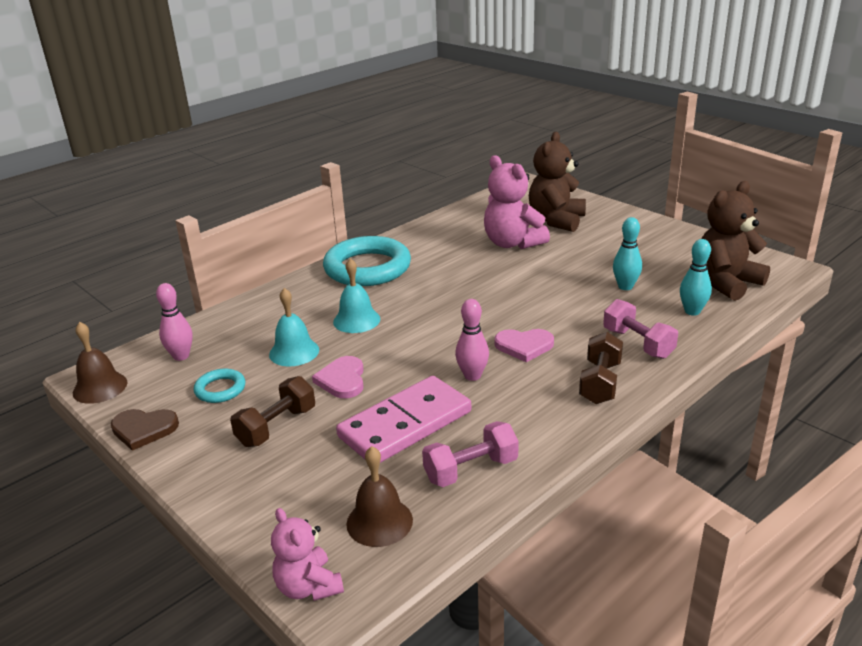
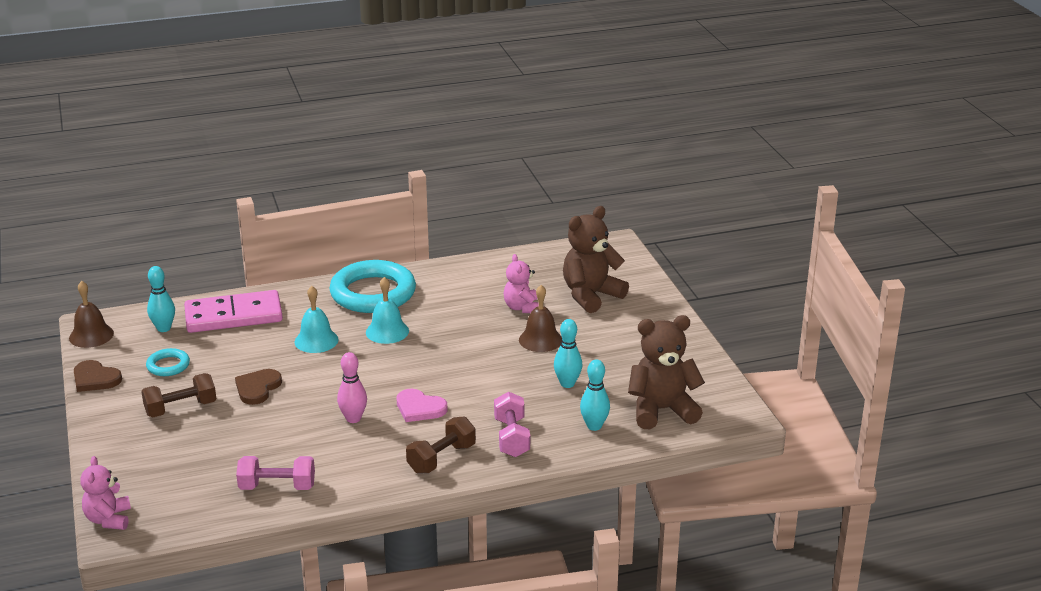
camera: 25 degrees right, 0 degrees up
pink bowling pin [156,283,193,361] -> turquoise bowling pin [147,266,175,332]
turquoise bell [269,288,319,366] -> turquoise bell moved to [366,277,409,344]
pink heart [312,356,364,398] -> brown heart [235,369,282,405]
pink domino [336,376,471,463] -> pink domino moved to [184,290,283,333]
brown bell [346,446,413,547] -> brown bell moved to [519,285,562,352]
pink teddy bear [484,155,550,249] -> pink teddy bear [504,254,539,313], size x0.61

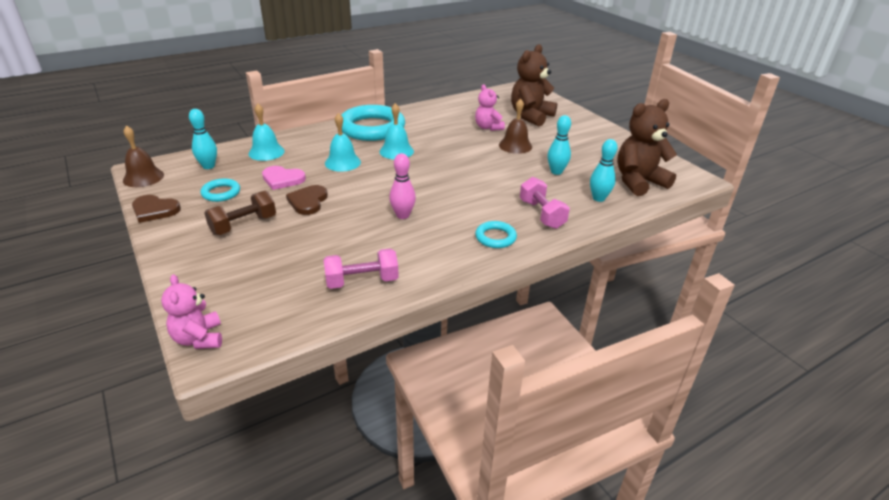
camera: 15 degrees left, 5 degrees up
pink domino [184,290,283,333] -> turquoise bell [249,104,285,161]
pink heart [396,389,448,422] -> pink heart moved to [262,166,306,190]
brown dumbbell [406,417,476,474] -> turquoise ring [475,221,517,248]

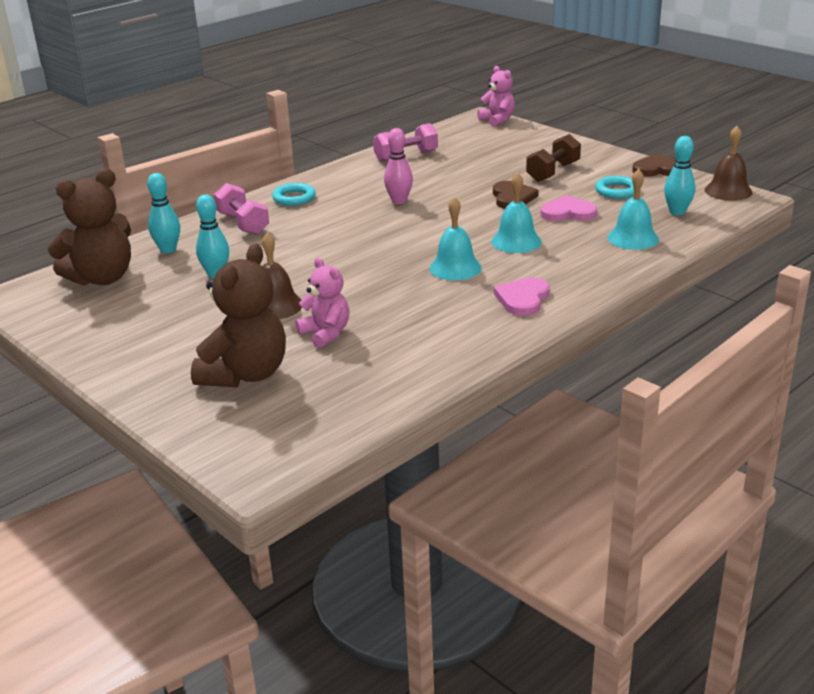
camera: 170 degrees right, 5 degrees down
turquoise ring [341,105,405,141] -> pink heart [494,277,550,316]

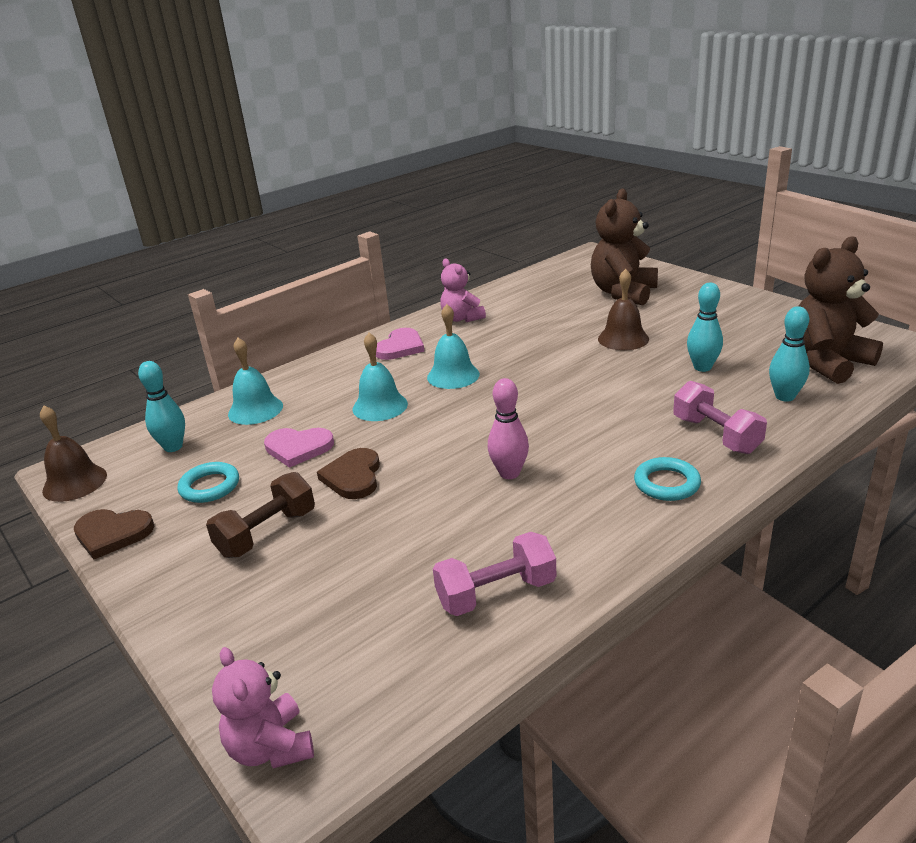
camera: 175 degrees left, 0 degrees up
pink teddy bear [296,258,349,348] -> pink teddy bear moved to [440,259,486,322]

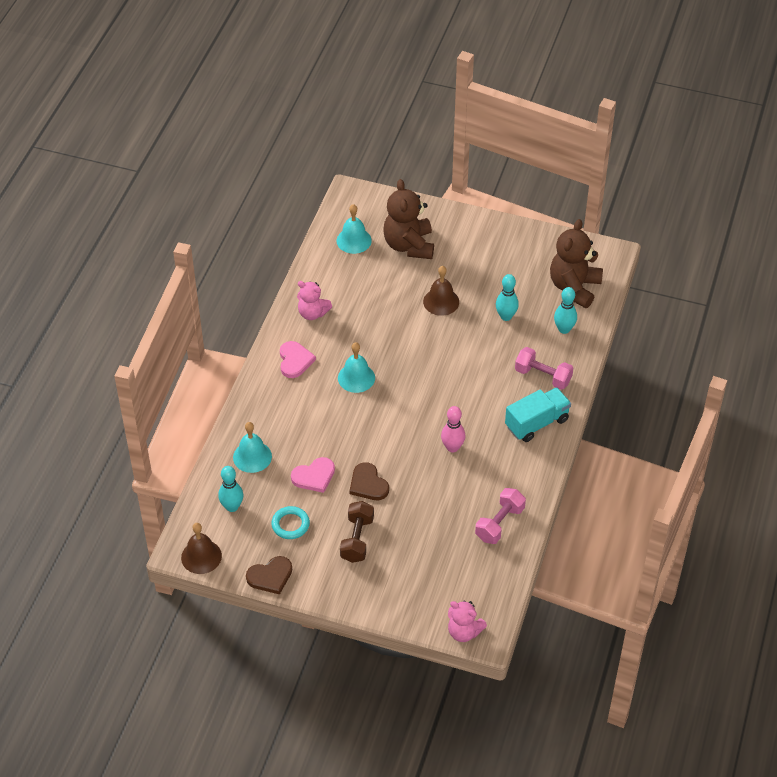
camera: 35 degrees left, 20 degrees up
turquoise bell [353,333,408,421] -> turquoise bell moved to [337,204,372,254]
turquoise ring [634,457,701,501] -> turquoise truck [505,387,571,442]

